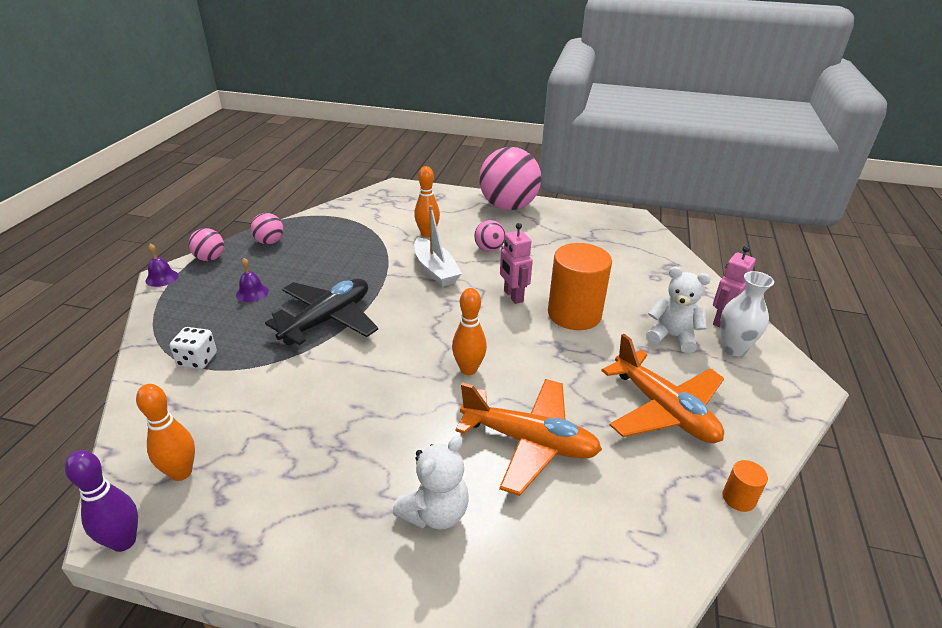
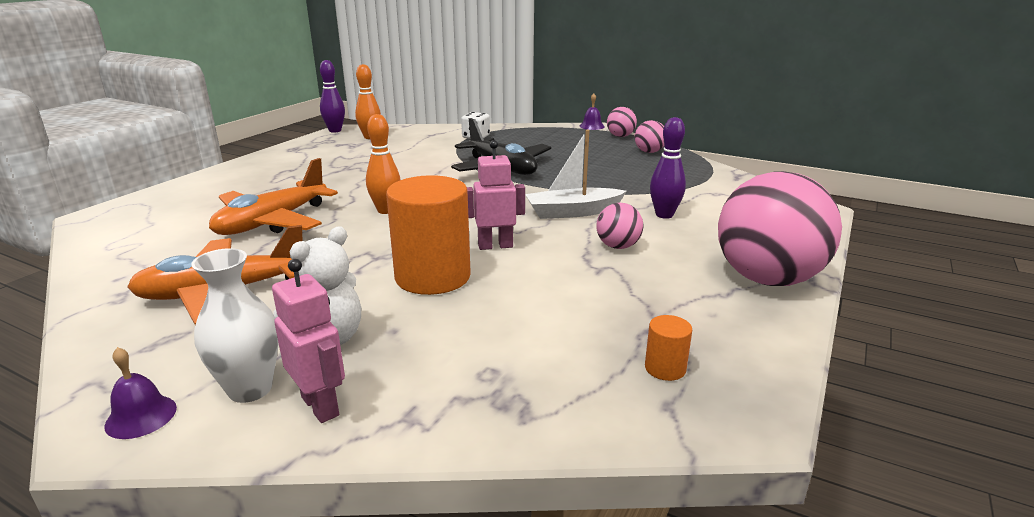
camera: 105 degrees right, 10 degrees down
purple bell [236,258,269,302] -> purple bell moved to [104,347,177,439]
white teddy bear [392,436,469,530] -> none
orange bowling pin [414,166,440,238] -> purple bowling pin [650,117,686,219]
orange cylinder [723,460,768,512] -> orange cylinder moved to [645,315,692,381]

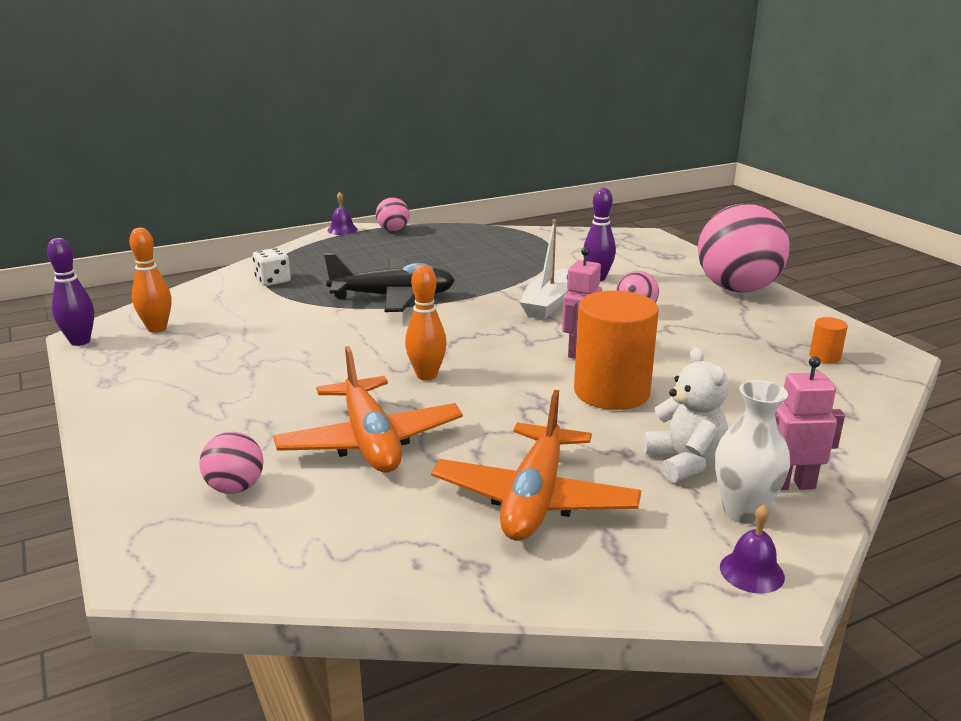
camera: 55 degrees left, 0 degrees up
pink ball [635,120,664,153] -> pink ball moved to [199,432,264,494]

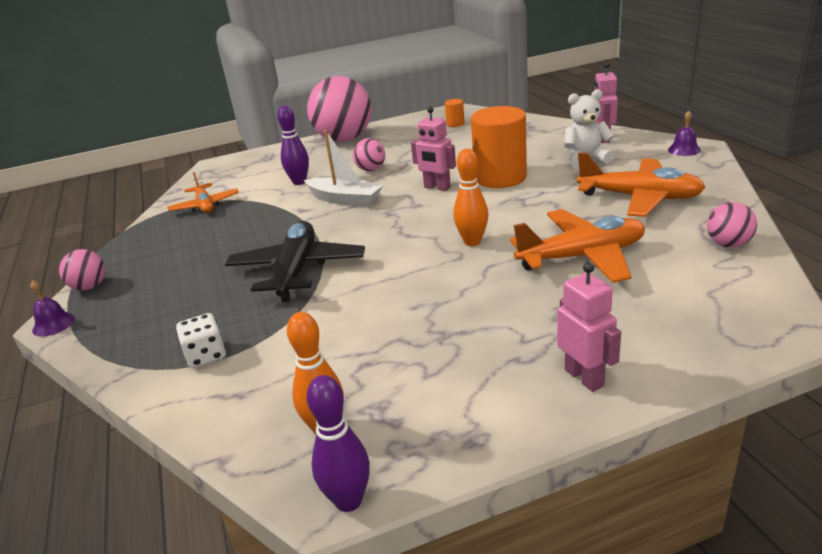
camera: 80 degrees left, 5 degrees up
pink ball [199,432,264,494] -> pink ball moved to [707,202,757,248]
white vase [715,380,790,524] -> none
none -> orange plane [167,172,239,213]
none -> pink robot [557,262,621,392]

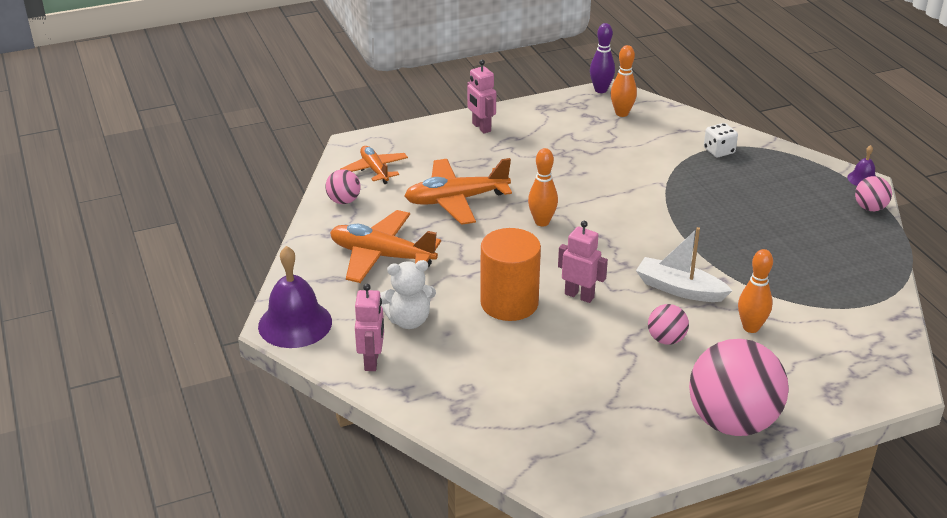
camera: 175 degrees right, 5 degrees up
orange plane [167,172,239,213] -> orange plane moved to [341,146,408,184]
black plane [225,221,365,302] -> none
purple bowling pin [277,106,309,185] -> orange bowling pin [738,249,773,333]
orange cylinder [445,99,465,127] -> none
purple bell [668,111,701,156] -> purple bell [258,246,332,348], size x2.06

